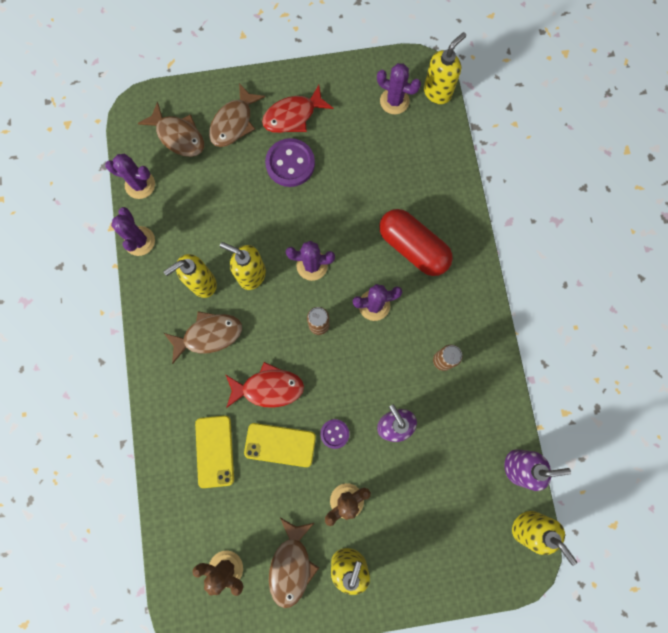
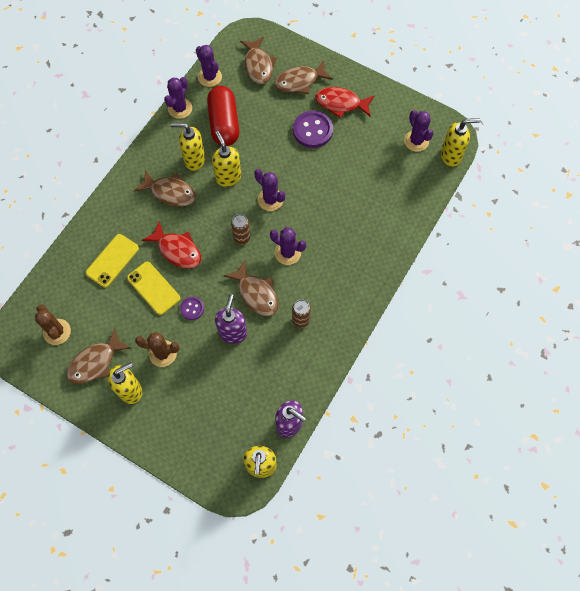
camera: 40 degrees right, 10 degrees down
red capsule [379,209,453,276] -> red capsule moved to [207,86,239,146]
none -> brown fish [224,261,279,316]

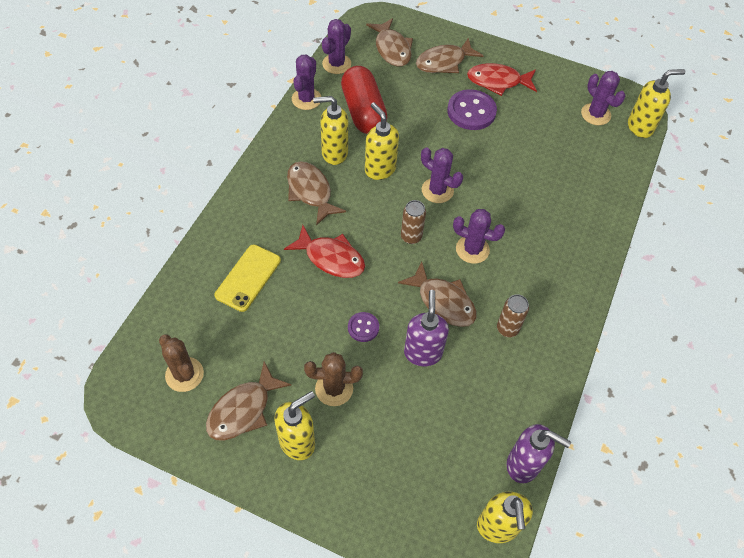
camera: 10 degrees left, 10 degrees down
yellow phone [127,261,180,315] -> none
brown fish [134,169,196,207] -> brown fish turned 135 degrees counterclockwise [287,161,346,226]
purple cactus [196,45,222,87] -> purple cactus turned 75 degrees clockwise [322,19,351,74]

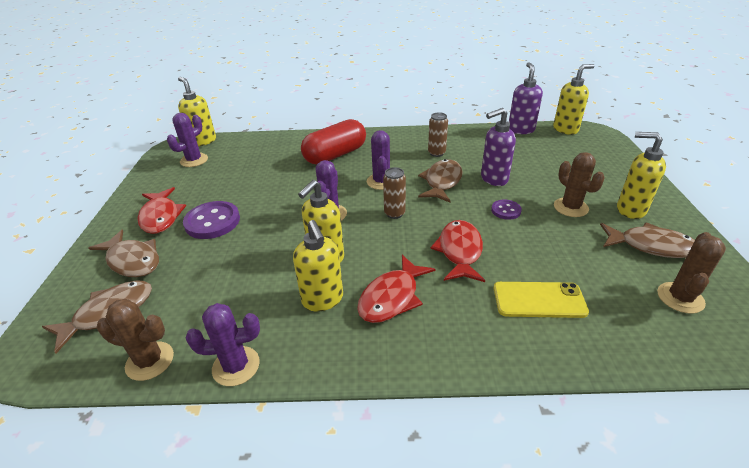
camera: 110 degrees left, 20 degrees down
brown fish [287,161,346,226] -> red fish [357,255,435,323]
purple cactus [322,19,351,74] -> brown cactus [97,299,174,381]
red capsule [341,66,388,134] -> red capsule moved to [301,119,366,165]

